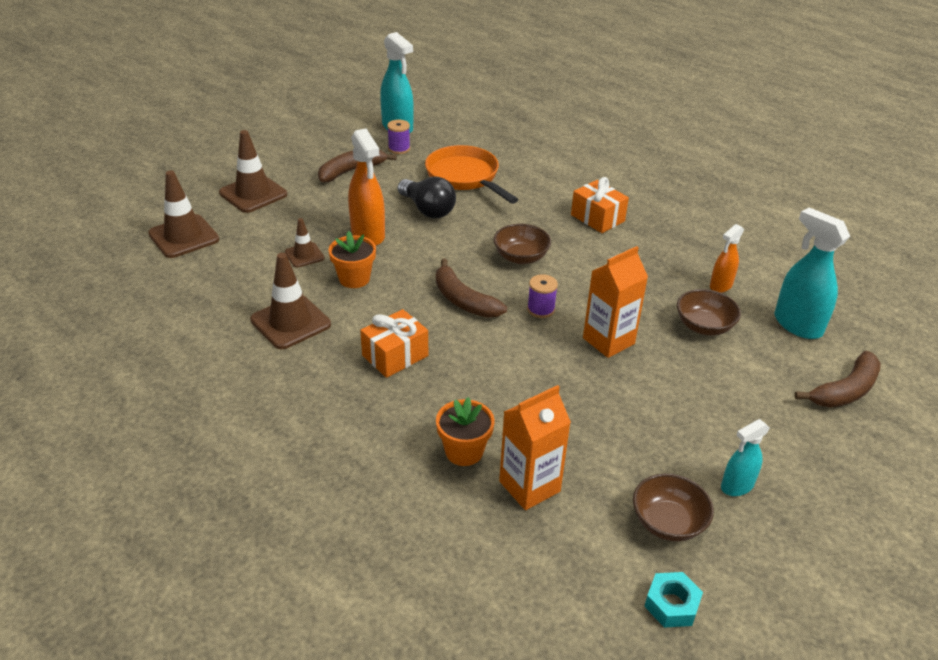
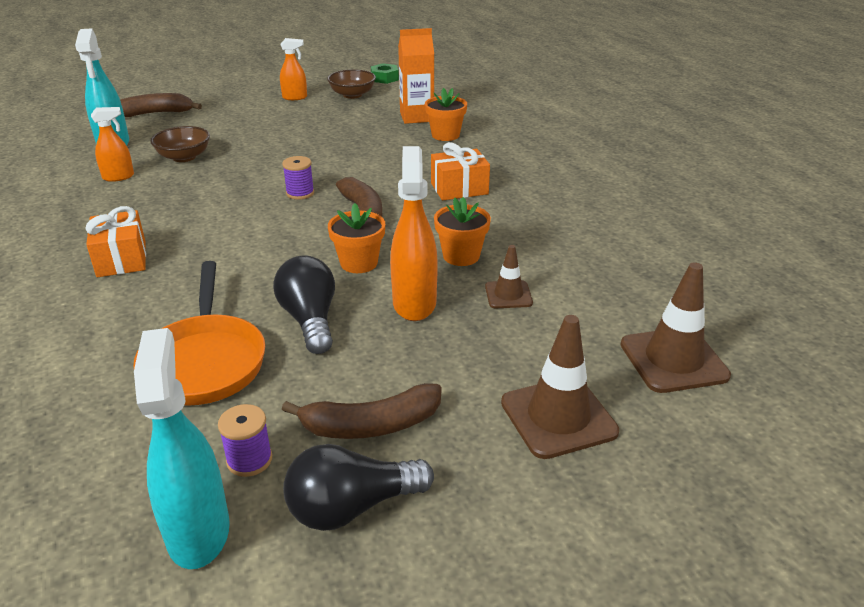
camera: 155 degrees left, 5 degrees down
brown traffic cone [250,253,331,349] -> none
brown bowl [493,224,551,264] -> none
orange carton [583,246,648,358] -> none
turquoise nut [644,572,703,628] -> green nut [371,63,399,84]
turquoise spray bottle [721,419,770,496] -> orange spray bottle [280,38,307,100]
none -> black light bulb [283,444,434,531]
none -> orange flower pot [328,203,385,273]

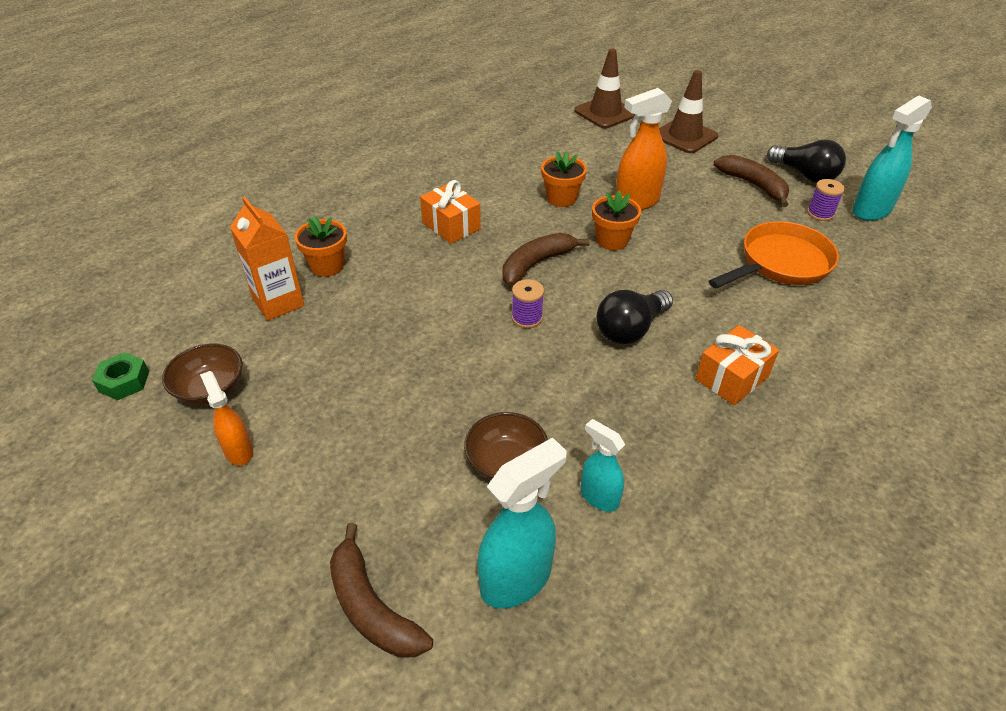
camera: 115 degrees left, 10 degrees up
orange spray bottle [91,107,134,182] -> turquoise spray bottle [580,419,625,512]
black light bulb [273,255,335,354] -> black light bulb moved to [597,290,673,344]
brown traffic cone [485,245,533,308] -> none

